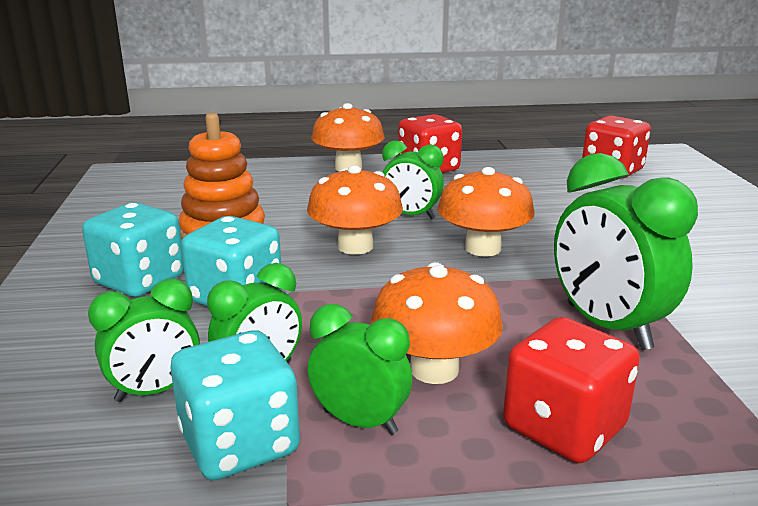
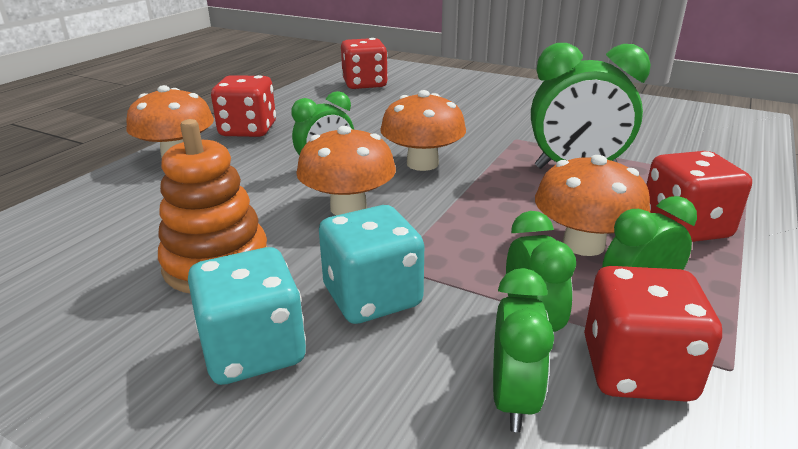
camera: 55 degrees left, 5 degrees up
turquoise dice [171,331,300,480] -> red dice [584,266,722,402]

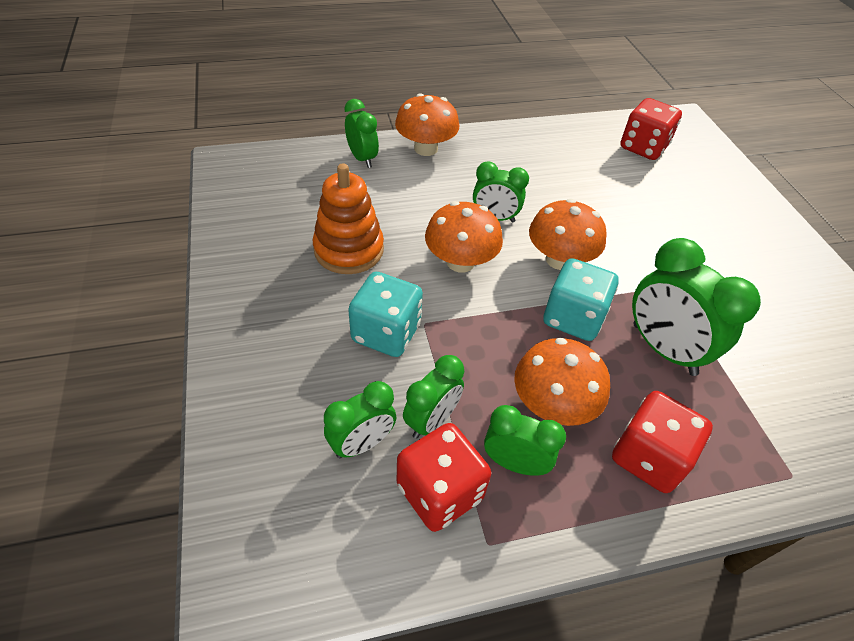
camera: 45 degrees right, 20 degrees up
turquoise dice [188,247,306,385] -> turquoise dice moved to [543,258,619,341]
red dice [211,75,276,137] -> none
none -> green clock [344,99,379,168]

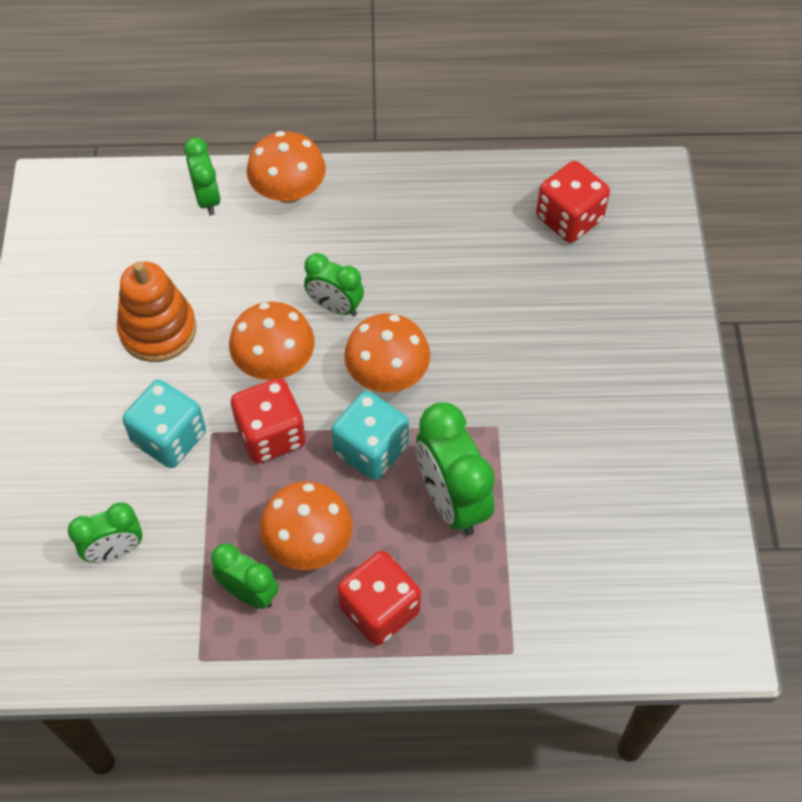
camera: 15 degrees right, 10 degrees up
red dice [397,423,491,532] -> red dice moved to [231,378,306,463]
green clock [403,355,464,439] -> none

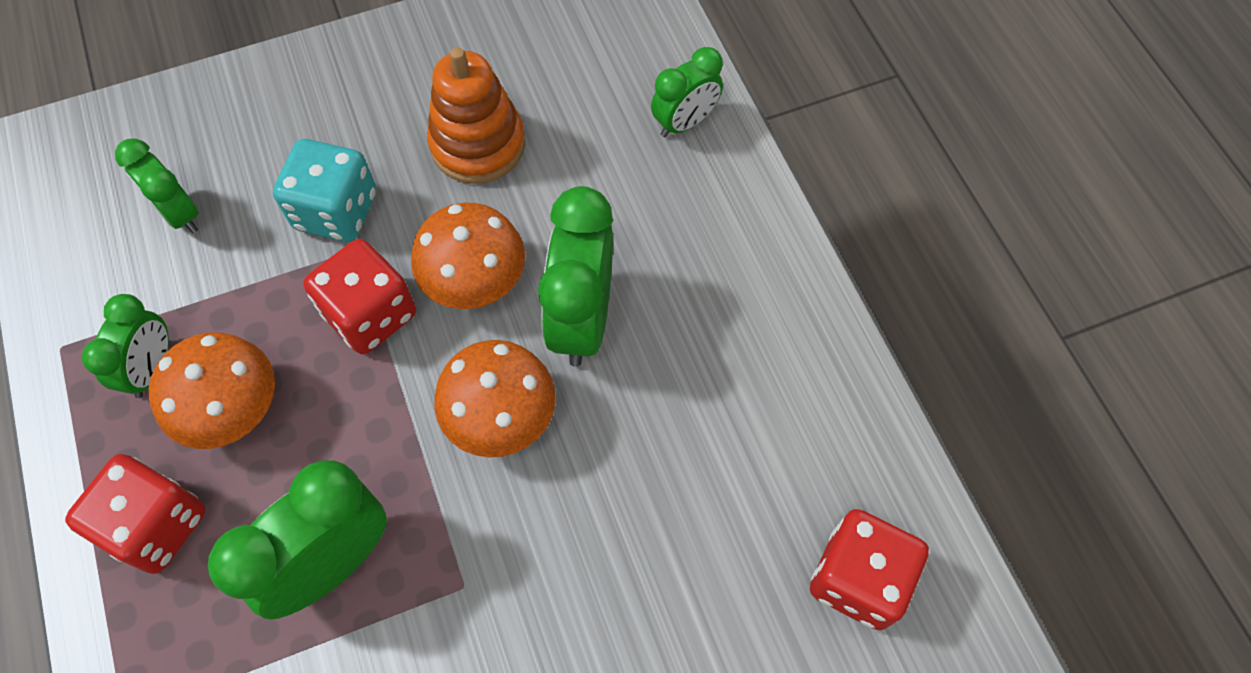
camera: 70 degrees right, 5 degrees up
orange mushroom [247,131,326,203] -> none
green clock [304,253,364,316] -> green clock [538,186,613,367], size x1.64
turquoise dice [331,391,409,480] -> none

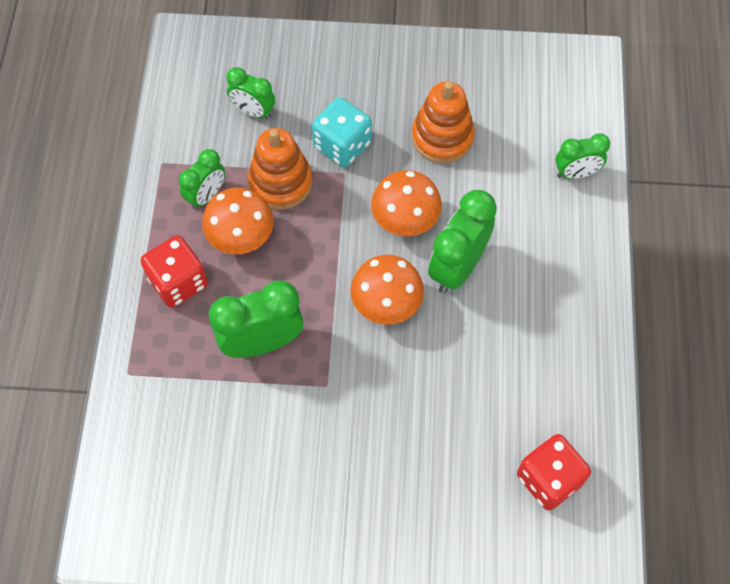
camera: 25 degrees right, 0 degrees up
green clock [115,138,199,233] -> green clock turned 45 degrees counterclockwise [226,67,275,119]
red dice [303,239,416,355] -> none
none -> orange stacking toy [248,128,312,210]

